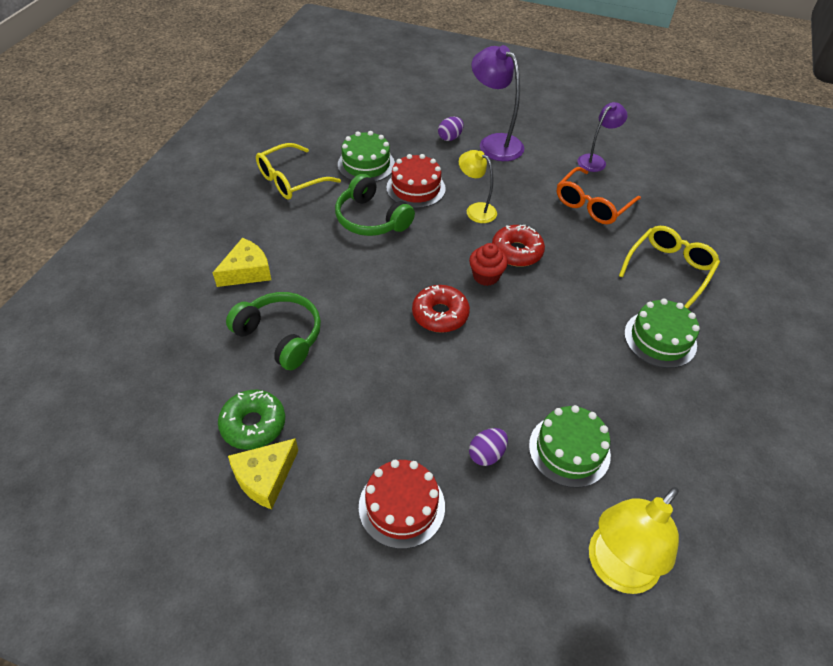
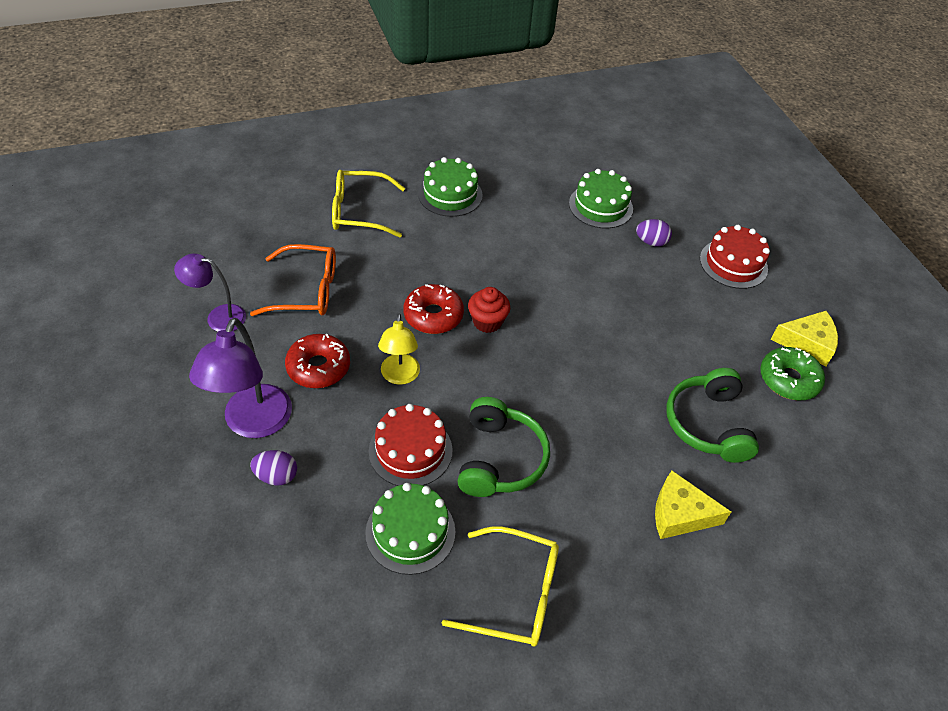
camera: 130 degrees left, 0 degrees up
red donut [412,285,470,333] -> red donut moved to [285,334,350,388]
yellow lamp [589,487,679,594] -> none

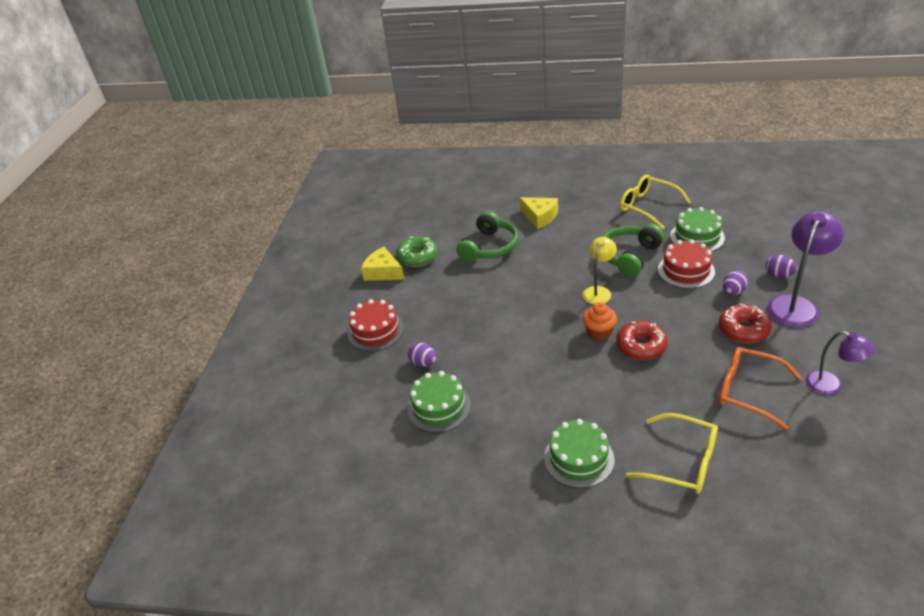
camera: 145 degrees left, 10 degrees down
yellow lamp [378,314,420,385] -> yellow lamp moved to [583,237,617,305]
red cupcake [468,287,510,333] -> orange cupcake [583,302,617,341]
none -> purple egg [723,271,748,295]

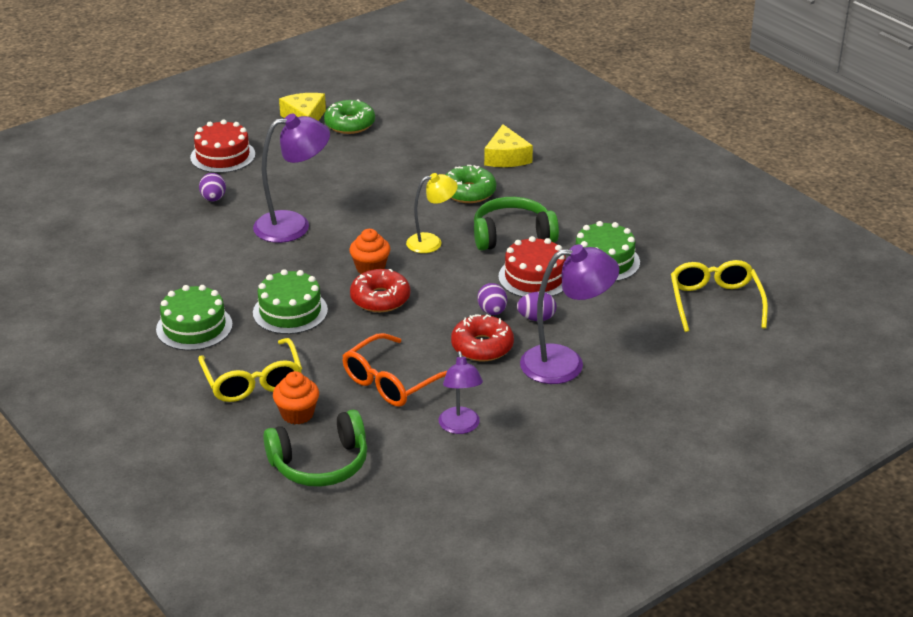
camera: 40 degrees right, 5 degrees down
green cake [407,371,471,433] -> green cake moved to [253,269,328,334]
green headphones [457,211,518,262] -> green headphones moved to [263,410,367,487]
yellow glasses [620,175,691,230] -> yellow glasses moved to [671,260,768,332]
orange glasses [719,347,802,430] -> orange glasses turned 120 degrees counterclockwise [342,333,447,407]
purple egg [765,255,798,277] -> purple egg moved to [477,283,507,315]
none -> purple lamp [253,114,330,243]
none -> orange cupcake [273,371,319,424]
none -> green donut [445,165,496,203]

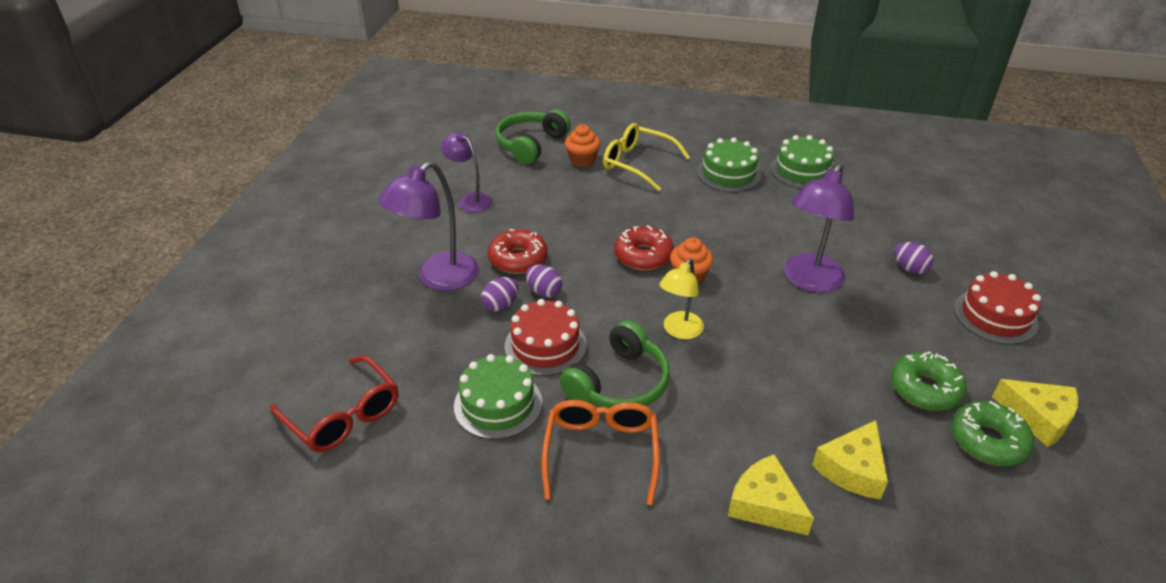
camera: 140 degrees right, 5 degrees up
green cake [253,269,328,334] -> green cake moved to [770,135,834,189]
orange glasses [342,333,447,407] -> orange glasses moved to [542,400,660,505]
green donut [445,165,496,203] -> green donut moved to [891,352,967,411]
yellow glasses [671,260,768,332] -> red glasses [270,355,398,452]
none -> yellow cheese [812,420,888,499]

